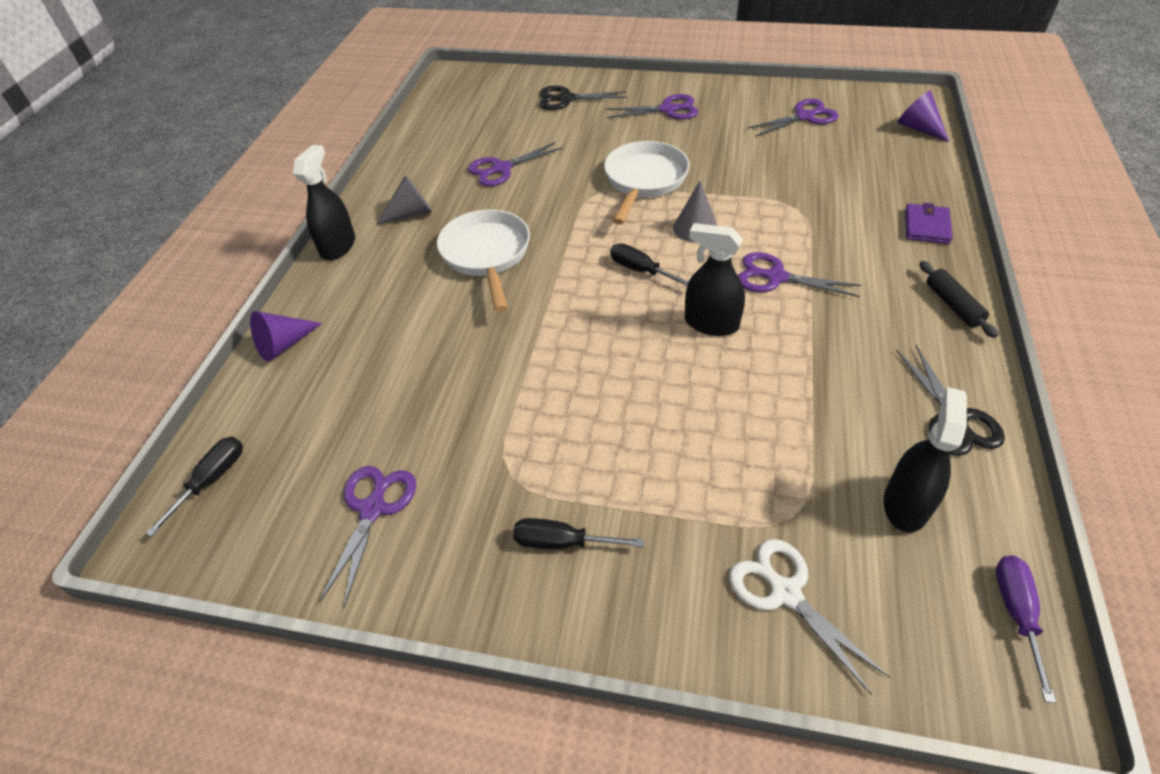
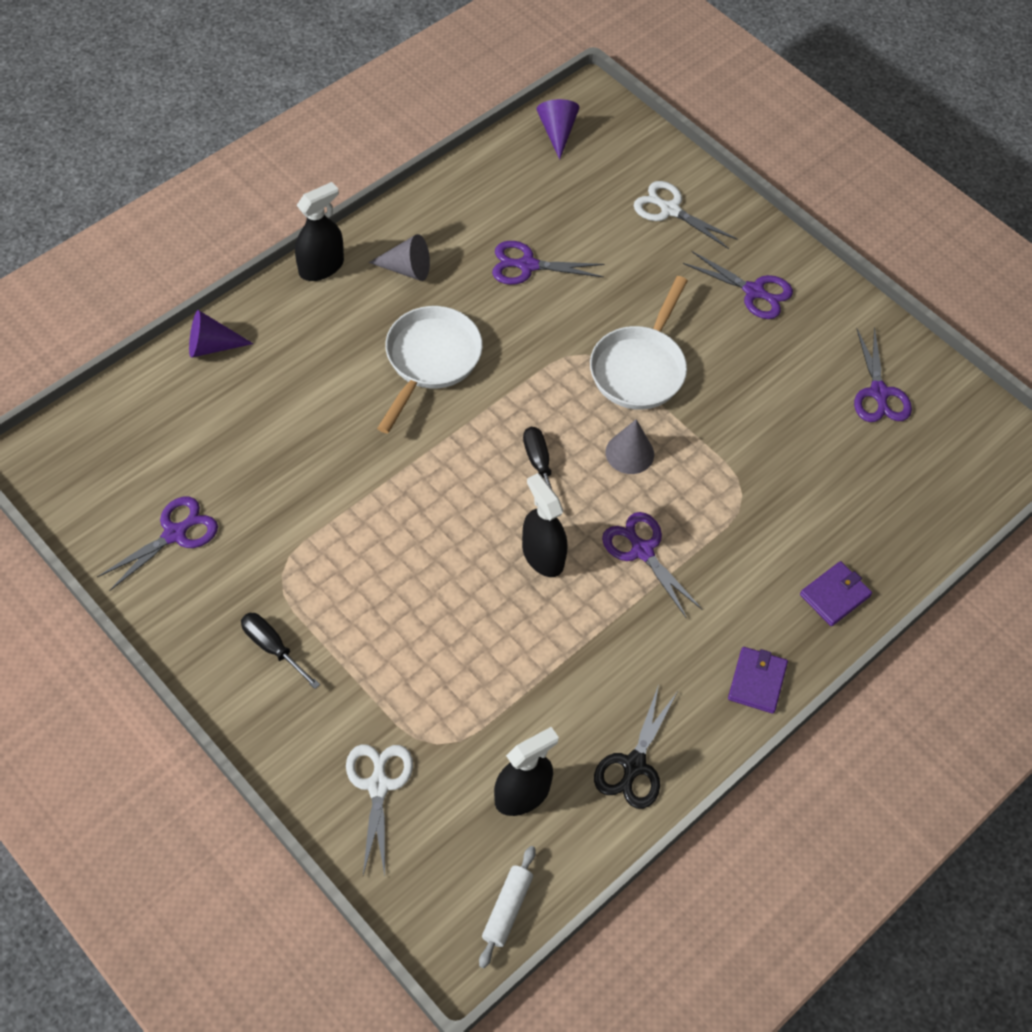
camera: 30 degrees right, 10 degrees up
black screwdriver [145,437,243,537] -> none
black scissors [539,86,627,110] -> white scissors [634,181,738,249]
white pan [604,141,690,225] -> white pan turned 150 degrees clockwise [590,276,688,410]
purple scissors [747,99,839,137] -> purple scissors turned 75 degrees clockwise [854,327,912,422]
purple cone [897,91,949,142] -> purple cone moved to [536,99,579,160]
black rolling pin [919,261,998,338] -> purple wallet [728,647,788,714]
purple screwdriver [996,555,1056,703] -> white rolling pin [479,846,536,968]

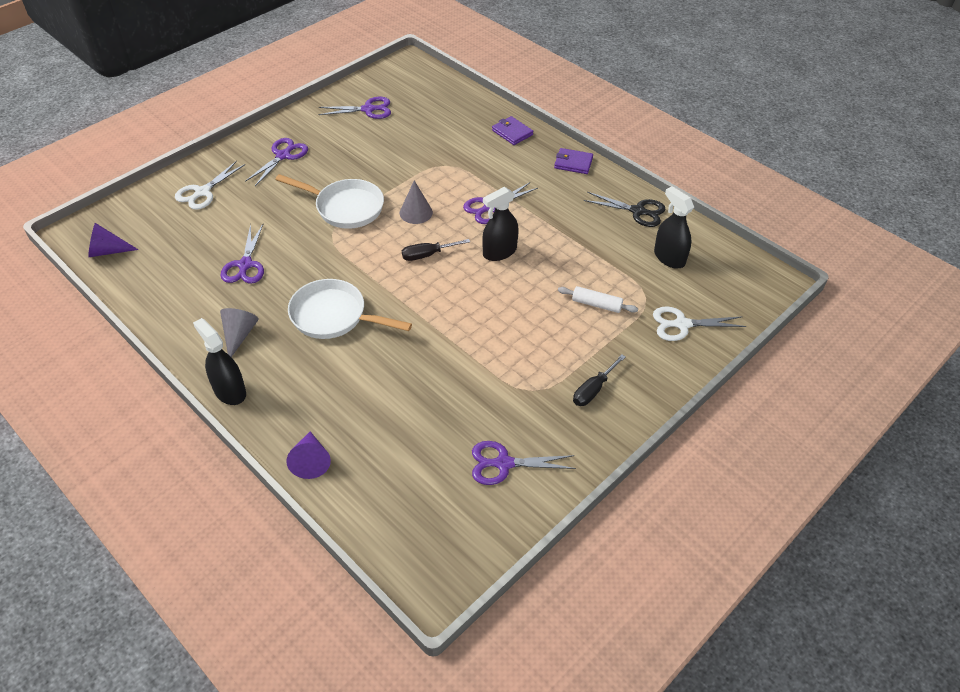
camera: 90 degrees left, 10 degrees down
purple scissors [97,496,218,591] -> purple scissors turned 45 degrees counterclockwise [472,441,576,485]
white rolling pin [479,846,536,968] -> white rolling pin moved to [558,286,638,313]

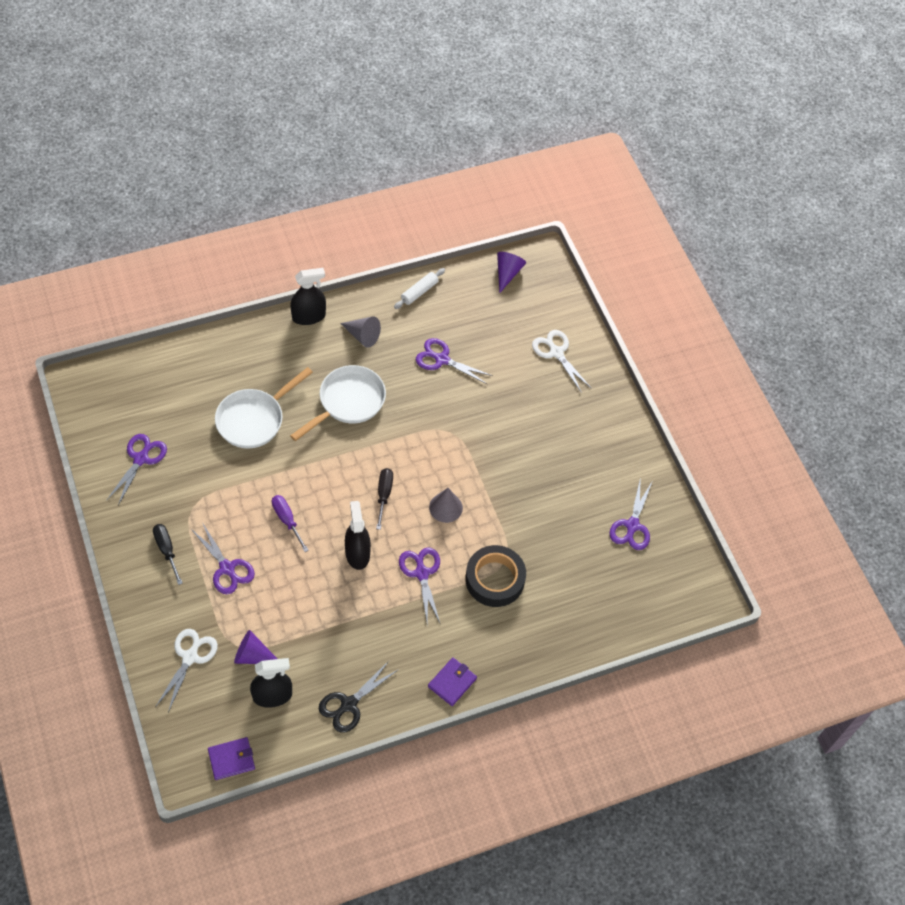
camera: 110 degrees right, 10 degrees up
purple scissors [245,138,308,186] -> purple scissors moved to [191,522,255,594]
white pan [276,174,384,229] -> white pan moved to [215,367,313,449]
purple cone [286,431,331,479] -> purple cone moved to [234,630,277,664]
purple wallet [492,116,534,145] -> purple wallet moved to [208,737,255,780]
white rolling pin [558,286,638,313] -> white rolling pin moved to [394,268,445,309]
none -> purple screwdriver [272,495,309,552]
none -> black tape [465,545,526,607]

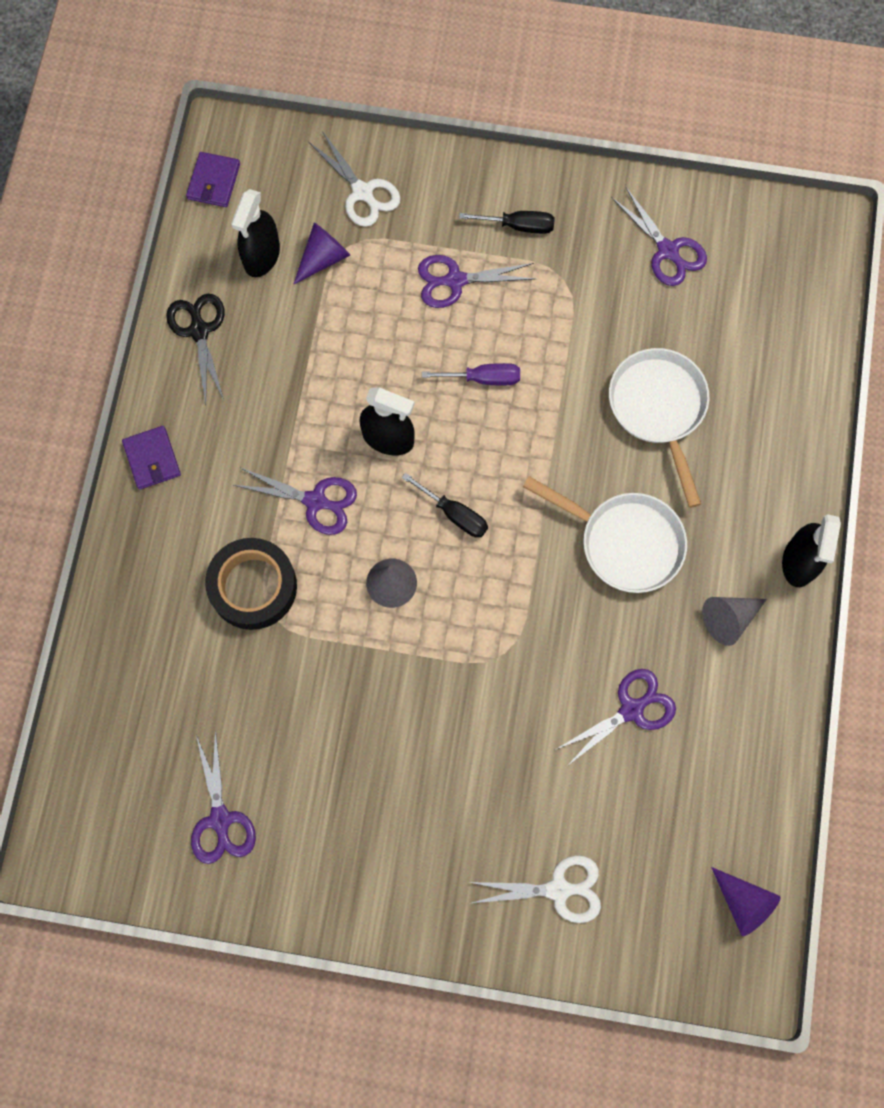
camera: 125 degrees right, 15 degrees up
white pan [290,365,386,441] -> white pan turned 45 degrees counterclockwise [523,476,687,593]
white rolling pin [394,268,445,309] -> none
purple scissors [610,477,652,550] -> purple scissors turned 150 degrees counterclockwise [191,730,256,864]

